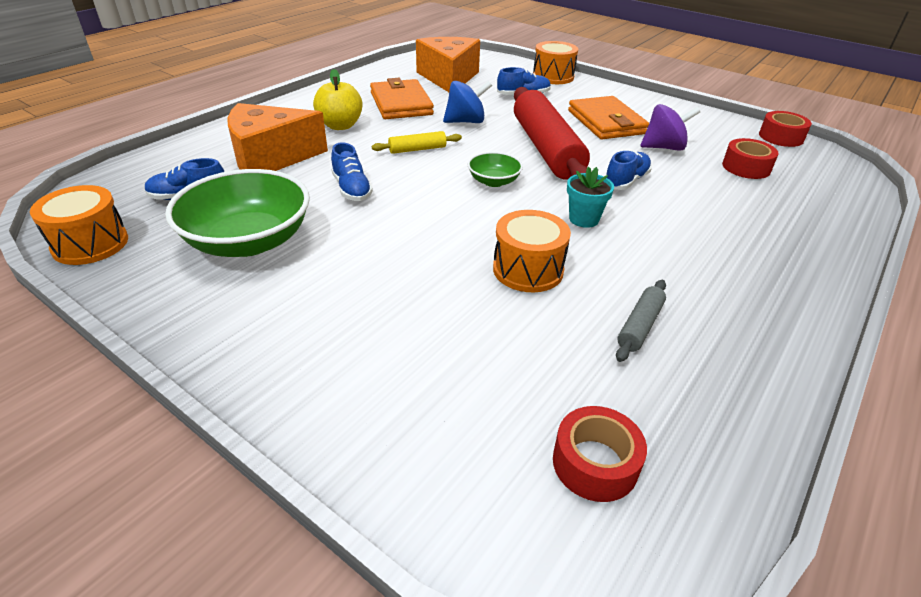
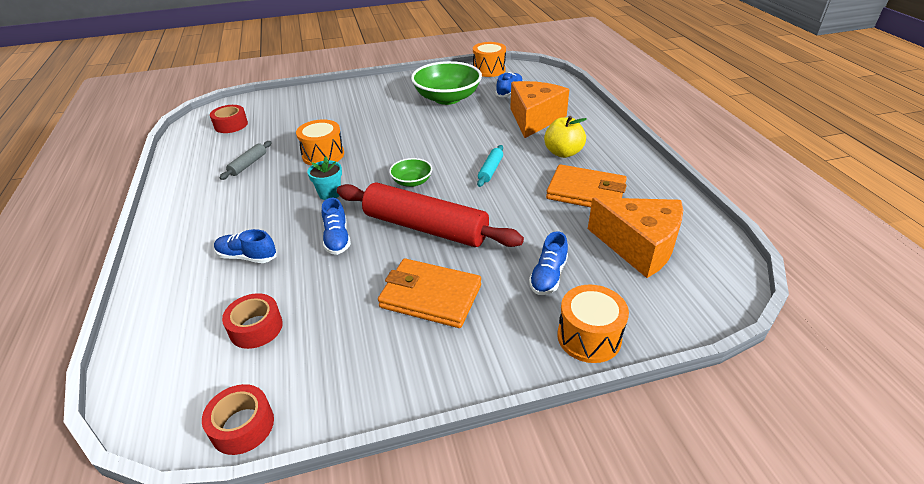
camera: 130 degrees right, 0 degrees up
blue shoe [331,142,373,201] -> blue shoe moved to [214,229,277,263]
yellow rolling pin [372,131,462,154] -> turquoise rolling pin [477,145,503,187]
blue spinning top [443,81,492,123] -> none
grey rolling pin [616,280,666,362] -> grey rolling pin turned 45 degrees clockwise [219,141,272,180]
purple spinning top [640,104,700,151] -> none

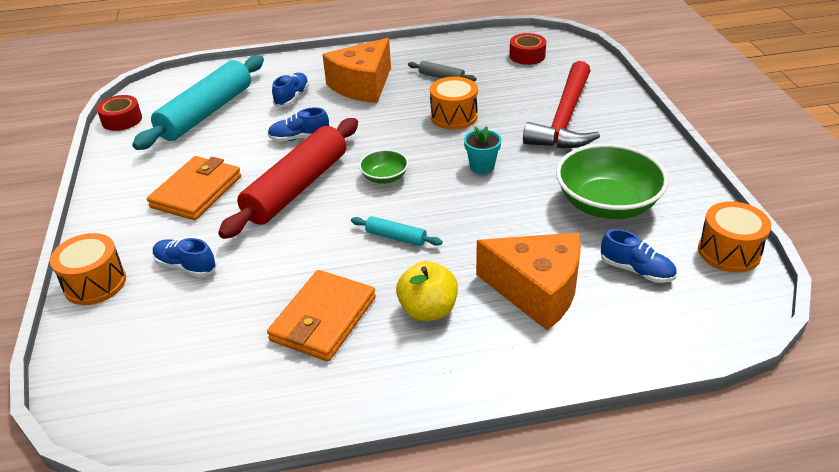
camera: 95 degrees right, 0 degrees up
red tape [222,293,283,349] -> turquoise rolling pin [132,55,264,150]
turquoise flower pot [307,157,342,200] -> turquoise flower pot moved to [464,126,501,174]
orange cheese [588,198,683,278] -> orange cheese moved to [322,38,391,103]
none -> red hammer [523,61,600,148]

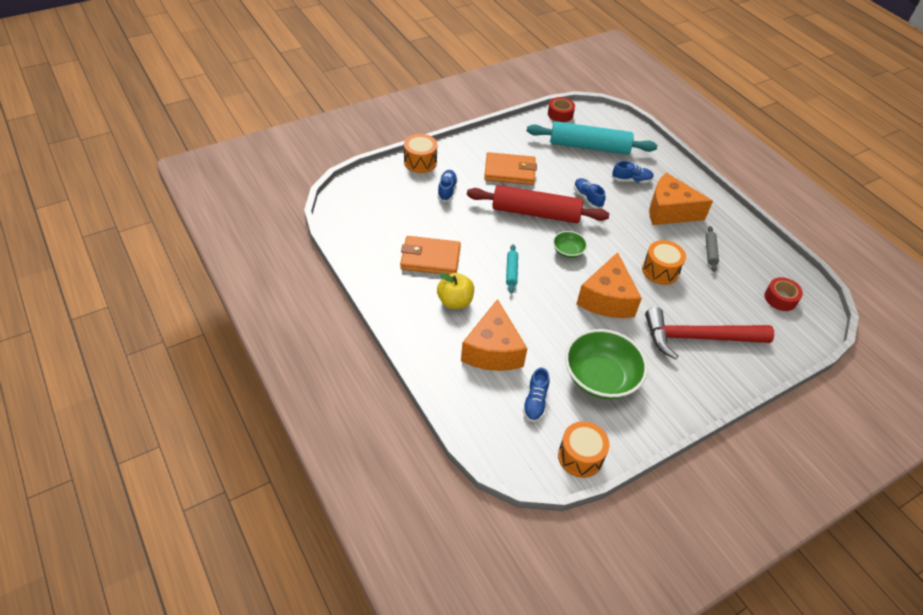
camera: 65 degrees right, 10 degrees up
turquoise flower pot [464,126,501,174] -> orange cheese [576,252,642,318]

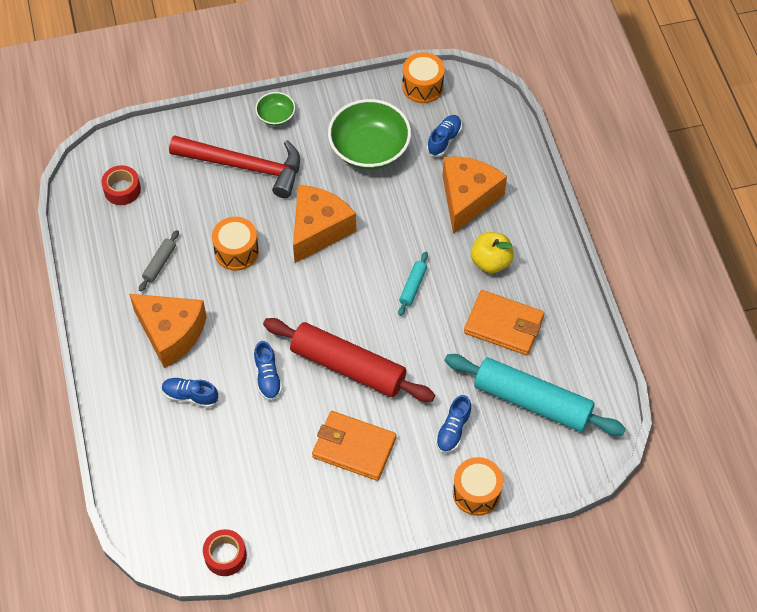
camera: 160 degrees left, 10 degrees up
turquoise rolling pin [527,121,657,155] -> turquoise rolling pin moved to [445,354,626,436]
green bowl [553,231,587,258] -> green bowl moved to [255,92,295,126]

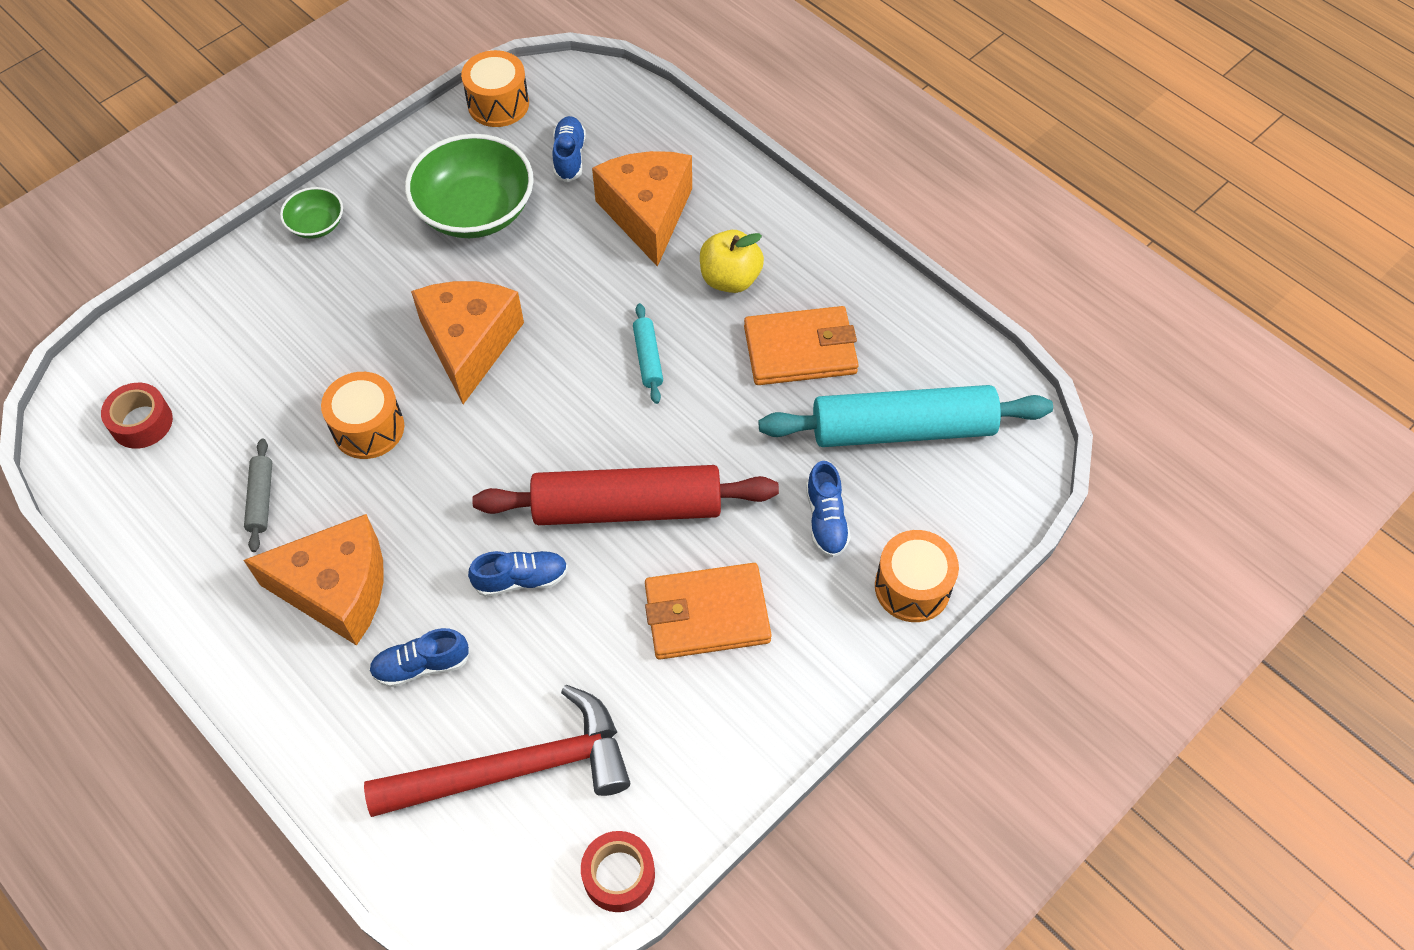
camera: 30 degrees left, 0 degrees up
red hammer [169,135,300,198] -> red hammer moved to [364,685,630,817]
blue shoe [254,341,282,401] -> blue shoe turned 60 degrees counterclockwise [468,551,568,597]

